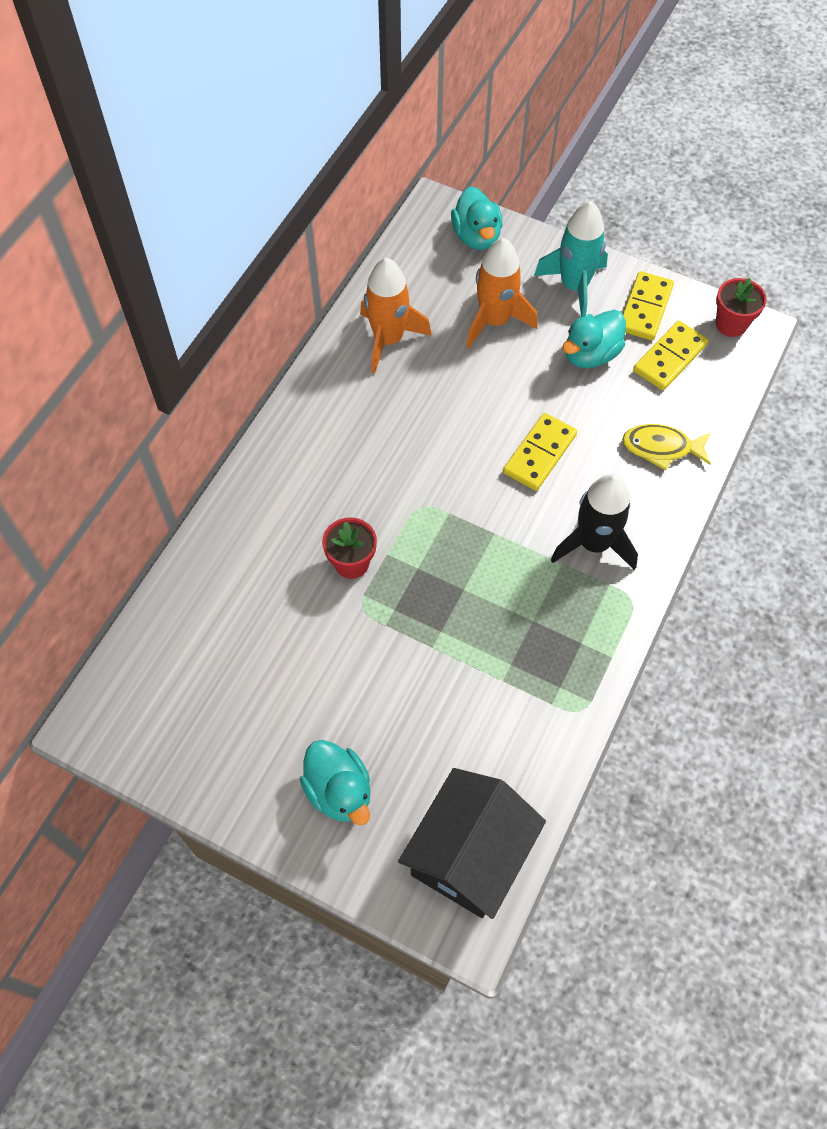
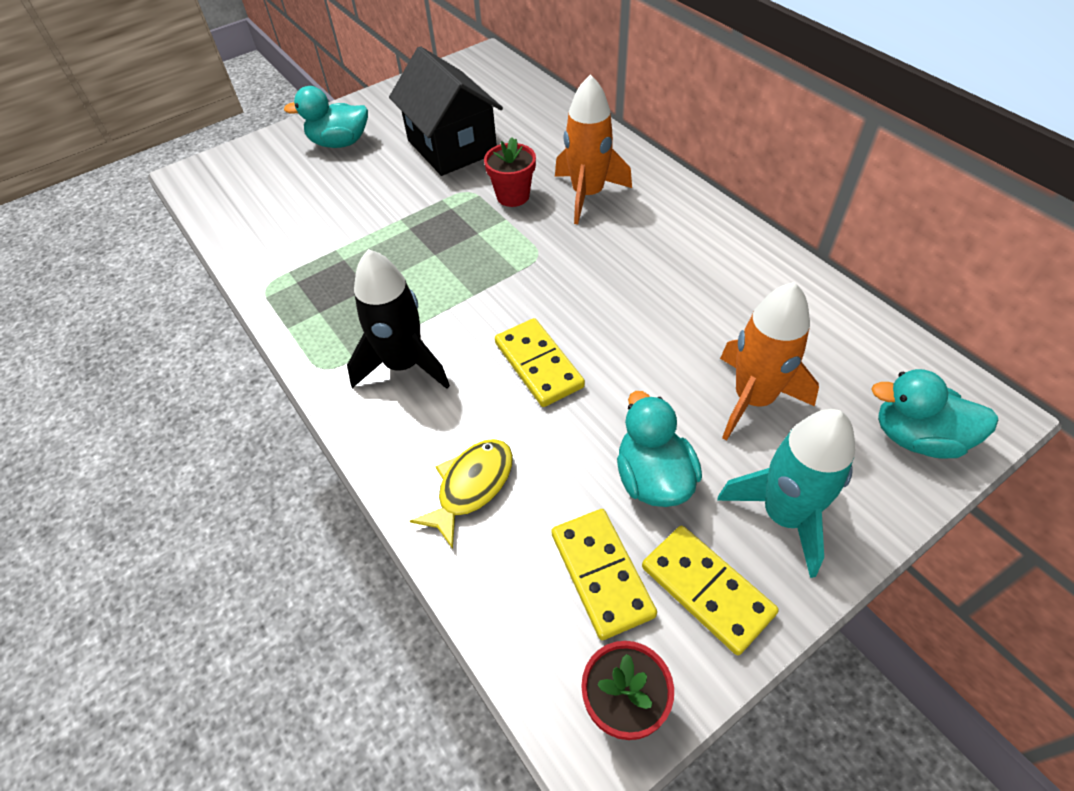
camera: 120 degrees right, 10 degrees down
orange rocket [360,258,432,374] -> orange rocket moved to [555,74,632,224]
black house [398,768,546,919] -> black house moved to [389,46,503,176]

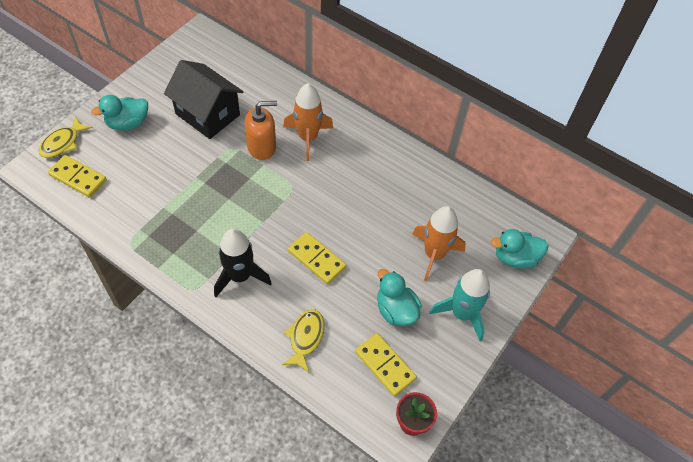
camera: 25 degrees left, 5 degrees up
red flower pot [484,137,536,207] -> orange soap dispenser [244,101,277,160]
yellow domino [642,526,779,655] -> yellow domino moved to [48,155,107,197]
none -> yellow fish [39,116,93,158]

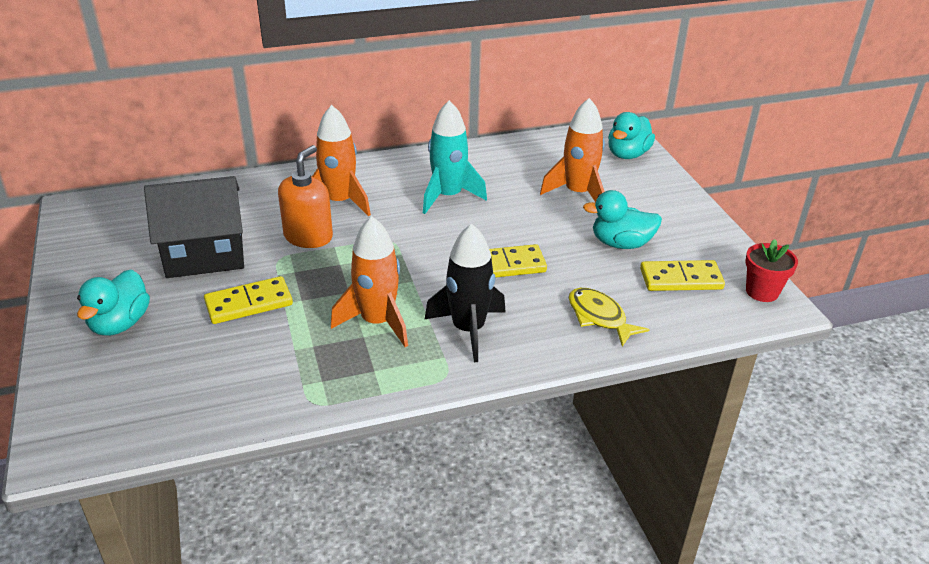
camera: 50 degrees left, 20 degrees down
yellow fish [39,116,93,158] -> none
yellow domino [48,155,107,197] -> yellow domino moved to [204,276,293,324]
turquoise rocket [429,269,490,341] -> turquoise rocket moved to [423,100,487,214]
none -> orange rocket [331,216,408,347]

